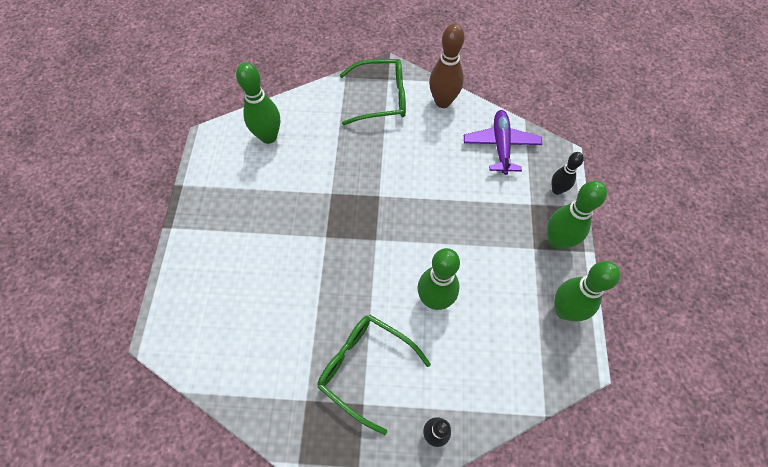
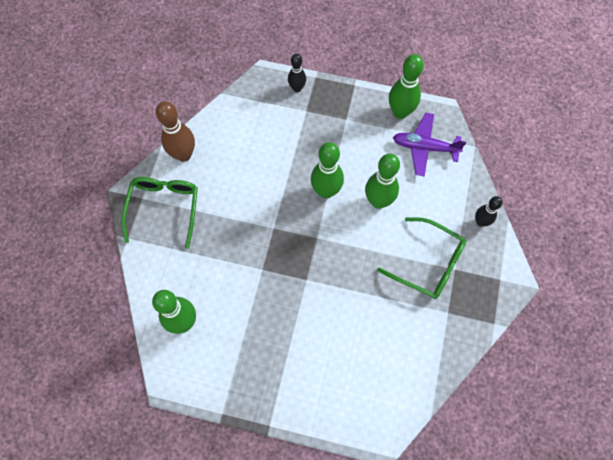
camera: 80 degrees left, 5 degrees up
green glasses [317,315,431,435] -> green glasses turned 105 degrees counterclockwise [377,217,466,299]
purple plane [464,110,542,175] -> purple plane moved to [393,113,466,176]
green bowling pin [547,181,607,250] -> green bowling pin moved to [311,142,344,199]

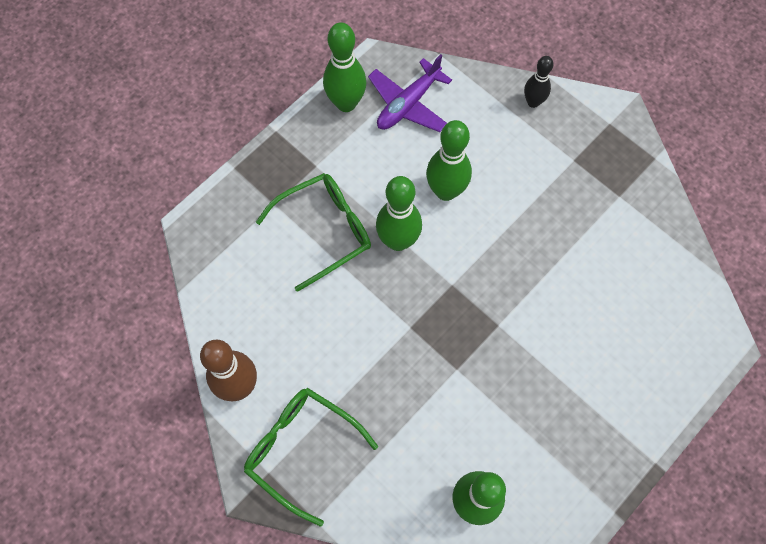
camera: 60 degrees left, 0 degrees up
black bowling pin [288,54,306,92] -> none
green glasses [377,217,466,299] -> green glasses moved to [256,173,371,292]

